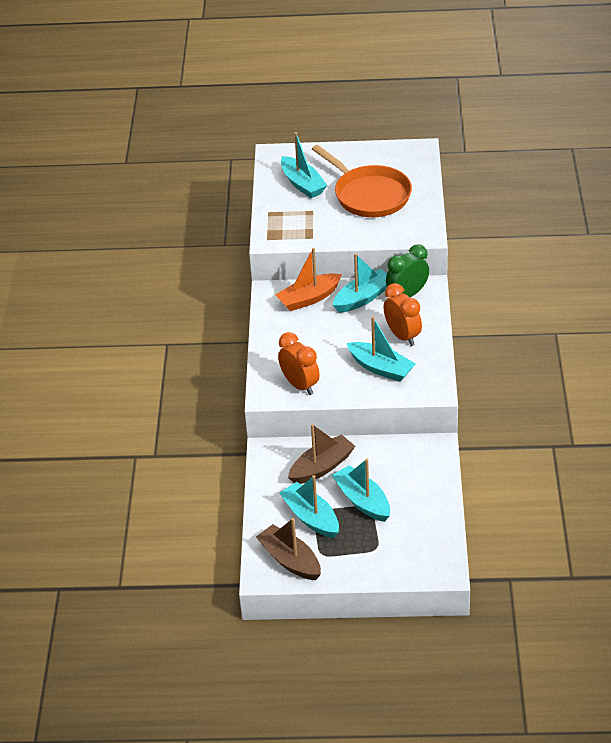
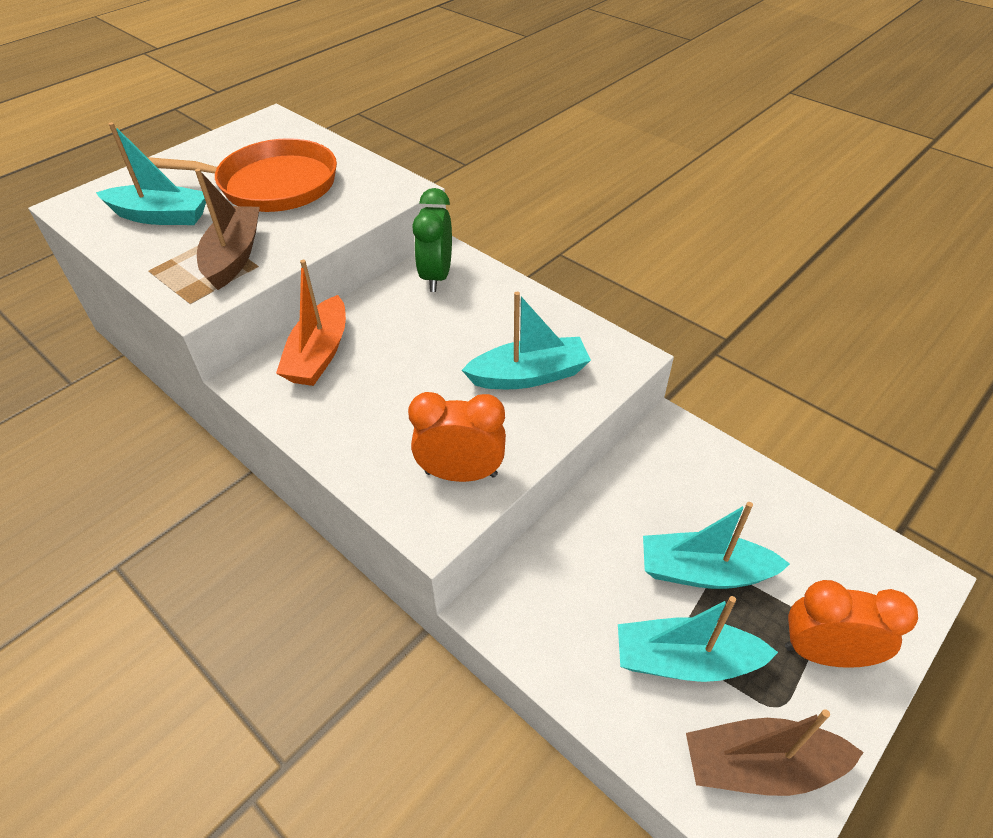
camera: 50 degrees left, 5 degrees up
brown boat [288,424,355,484] -> brown boat moved to [195,169,260,290]
turquoise boat [333,253,387,313] -> none
orange clock [384,283,422,346] -> orange clock moved to [785,580,918,668]

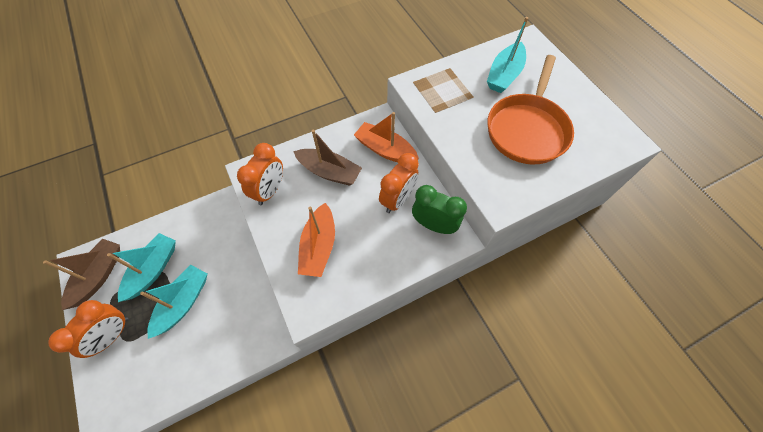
camera: 110 degrees right, 15 degrees up
brown boat [195,169,260,290] -> brown boat moved to [293,130,362,186]
turquoise boat [462,292,591,389] -> orange boat [298,203,335,277]
none -> orange clock [379,153,419,213]

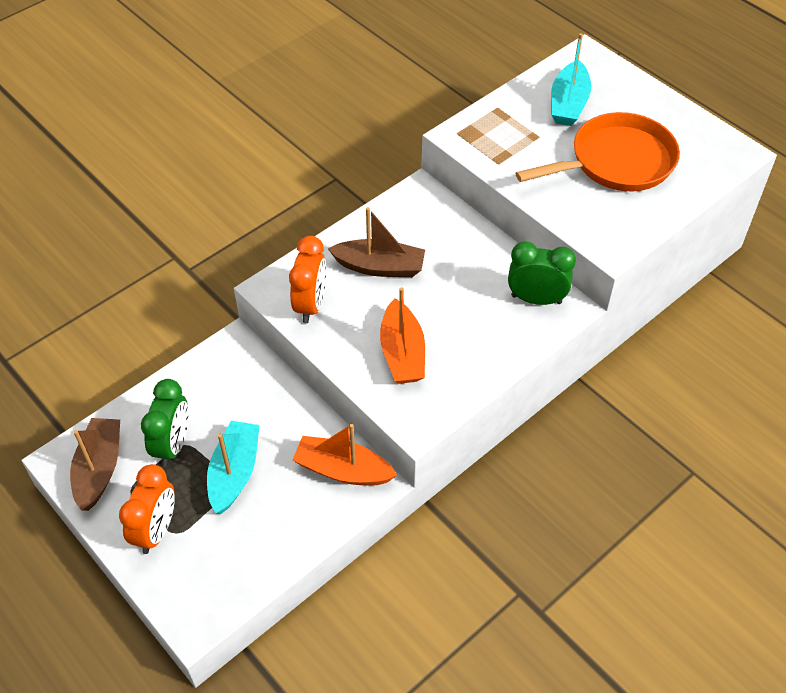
camera: 15 degrees left, 10 degrees down
turquoise boat [107,233,176,302] -> green clock [141,379,189,466]
orange boat [354,112,419,162] -> orange boat moved to [292,424,397,485]
orange clock [379,153,419,213] -> none
orange pan [488,55,574,165] -> orange pan turned 120 degrees counterclockwise [516,112,680,191]

